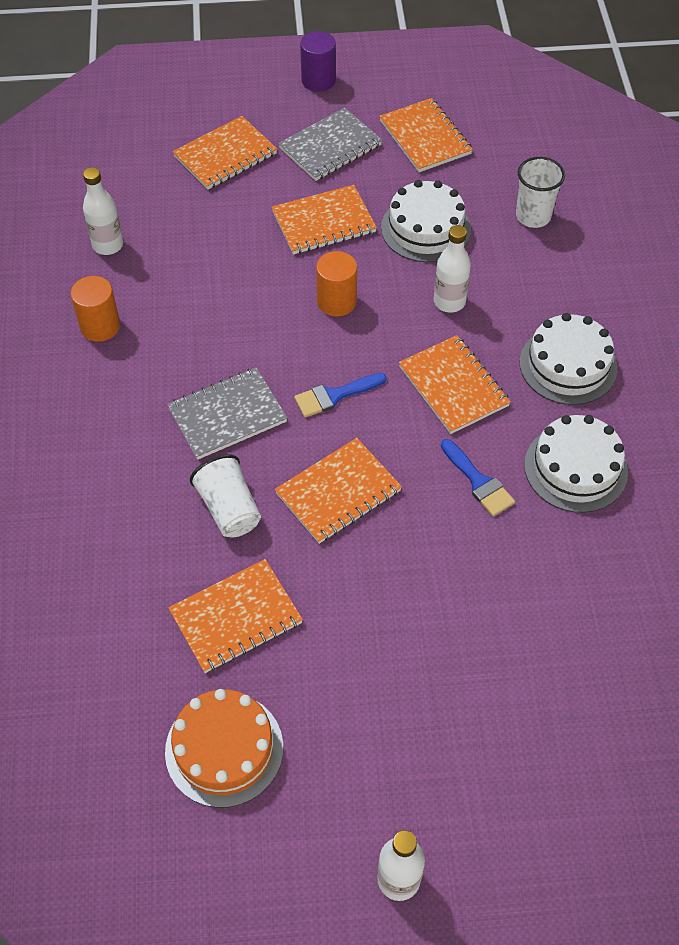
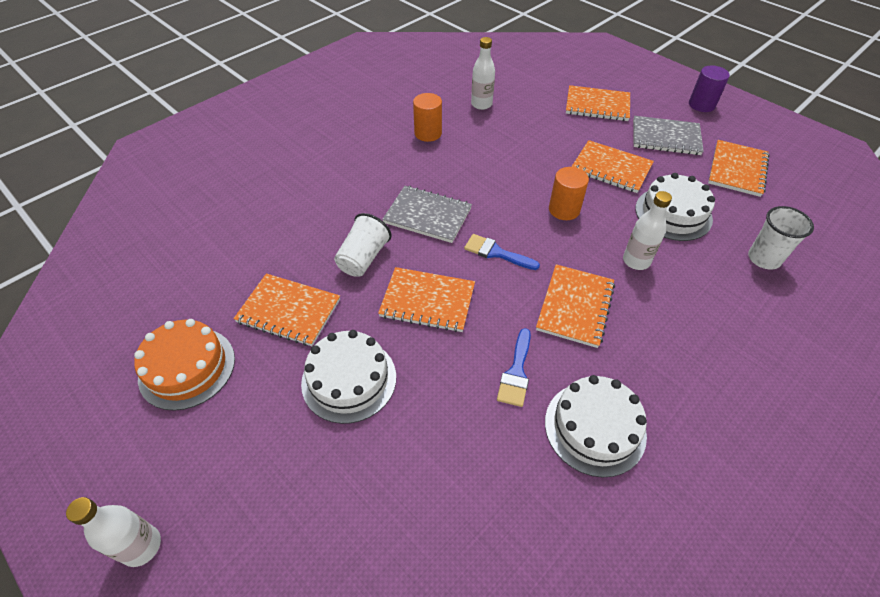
camera: 50 degrees right, 5 degrees down
white cake [520,313,617,405] -> white cake moved to [301,330,396,424]

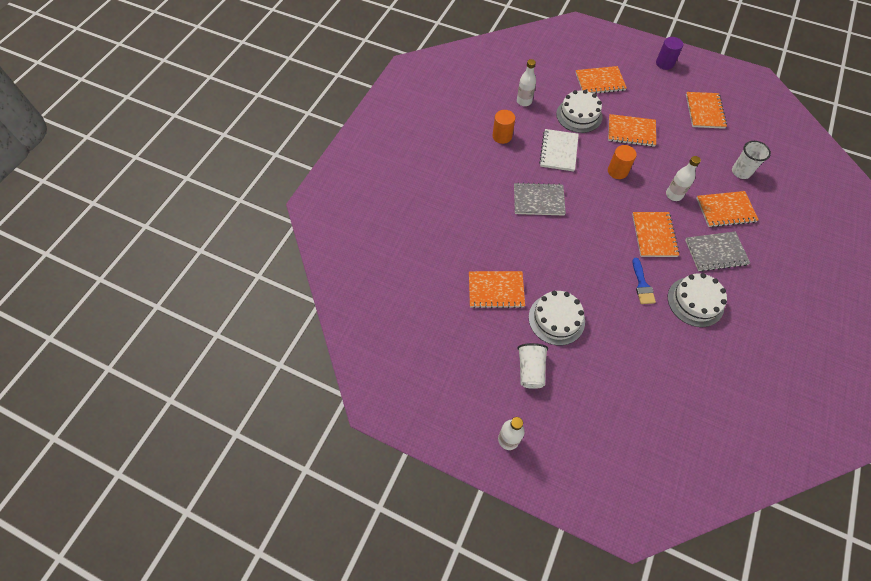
camera: 20 degrees left, 10 degrees up
orange cake [134,319,235,411] -> none
white cup [334,213,392,276] -> white cup moved to [518,343,548,389]
orange notebook [378,267,475,332] -> orange notebook moved to [696,191,759,227]
blue brush [464,234,540,270] -> none
grey notebook [633,116,704,155] -> grey notebook moved to [685,231,750,272]
white cake [635,173,715,241] -> white cake moved to [556,90,603,133]
none -> white notebook [539,129,579,172]

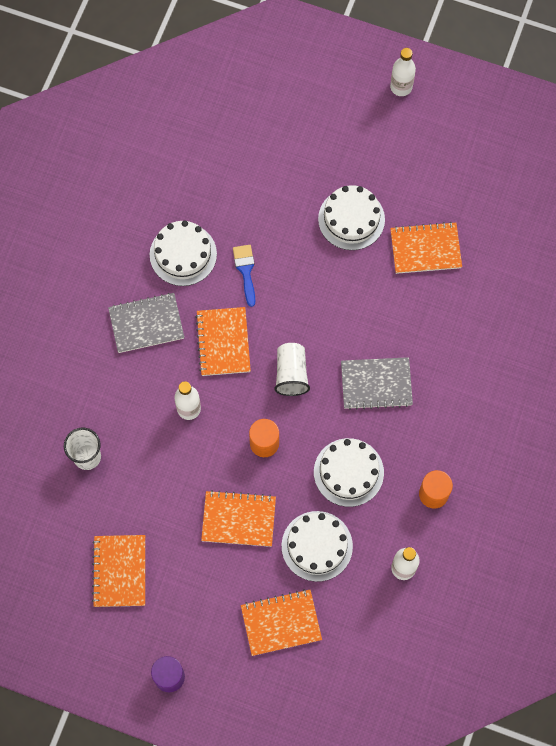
camera: 175 degrees right, 10 degrees up
white cup [518,343,548,389] -> white cup moved to [274,343,310,396]
white notebook [539,129,579,172] -> white cake [314,438,384,507]
orange notebook [696,191,759,227] -> none

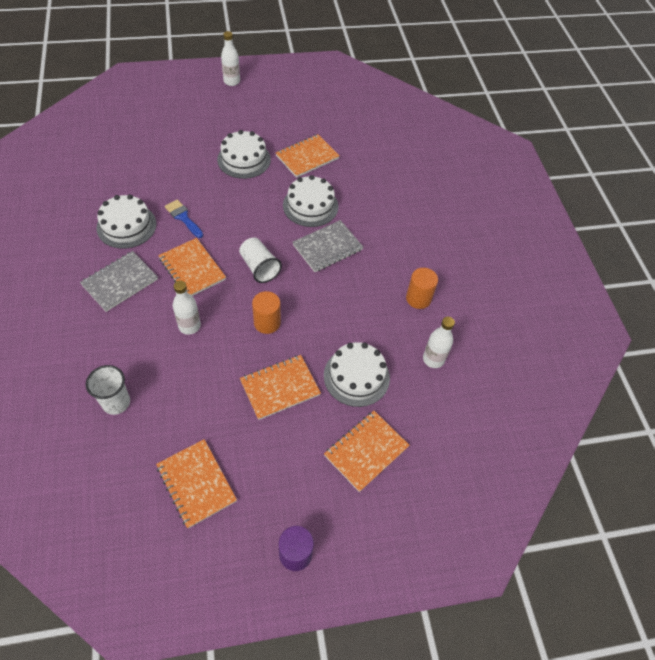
camera: 35 degrees left, 15 degrees down
white cake [314,438,384,507] -> white cake moved to [283,175,338,227]

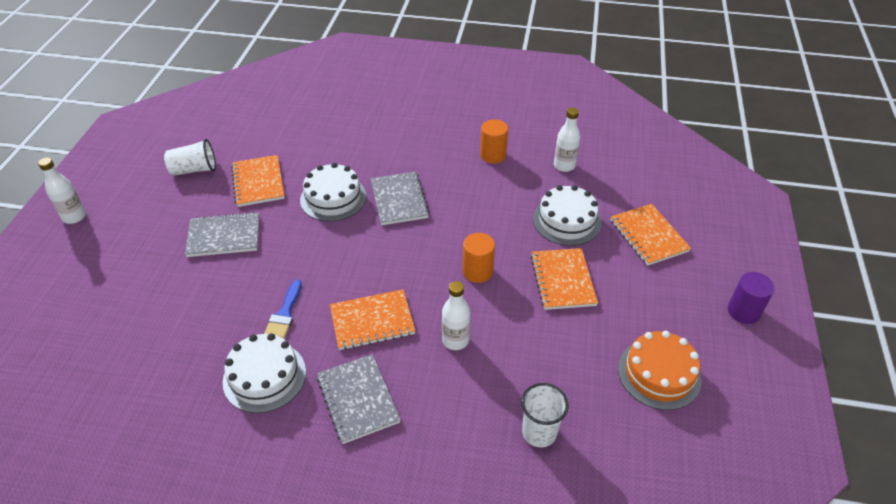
camera: 65 degrees left, 10 degrees down
orange notebook [156,439,237,528] -> orange cake [618,331,702,410]
blue brush [165,200,203,238] -> blue brush turned 60 degrees counterclockwise [264,280,302,339]
white cake [217,130,271,179] -> grey notebook [185,212,260,257]
white cup [239,237,282,283] -> white cup moved to [164,139,216,176]

